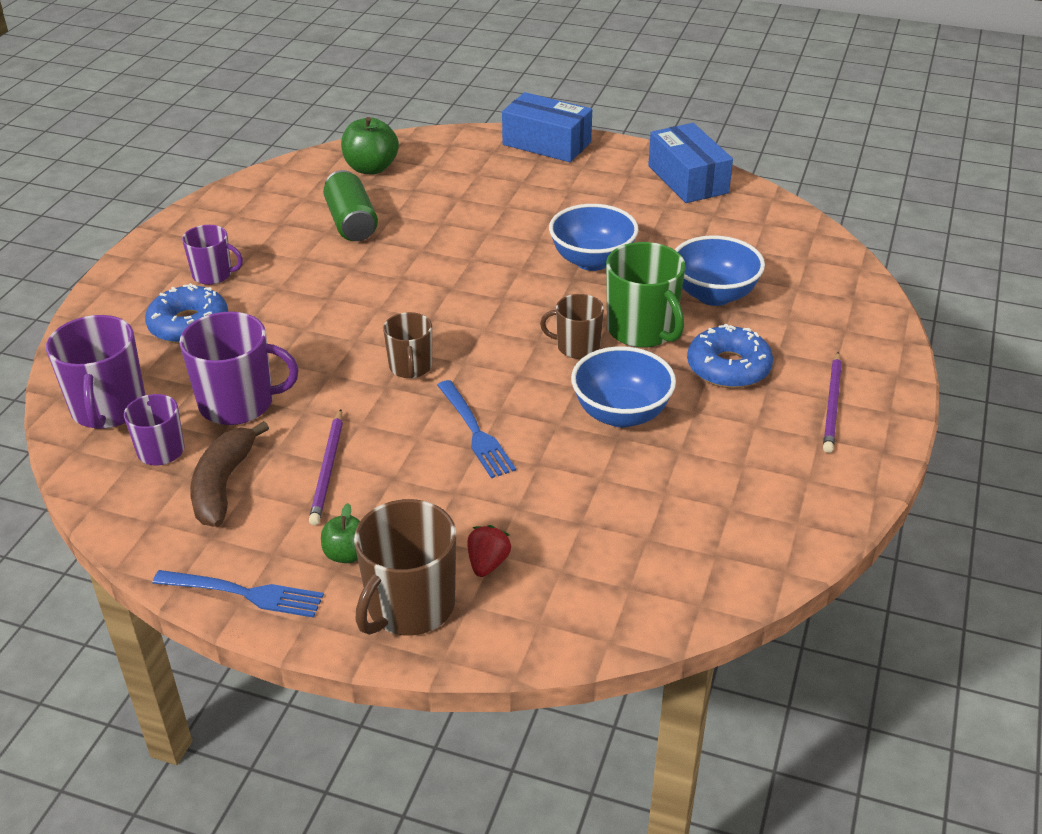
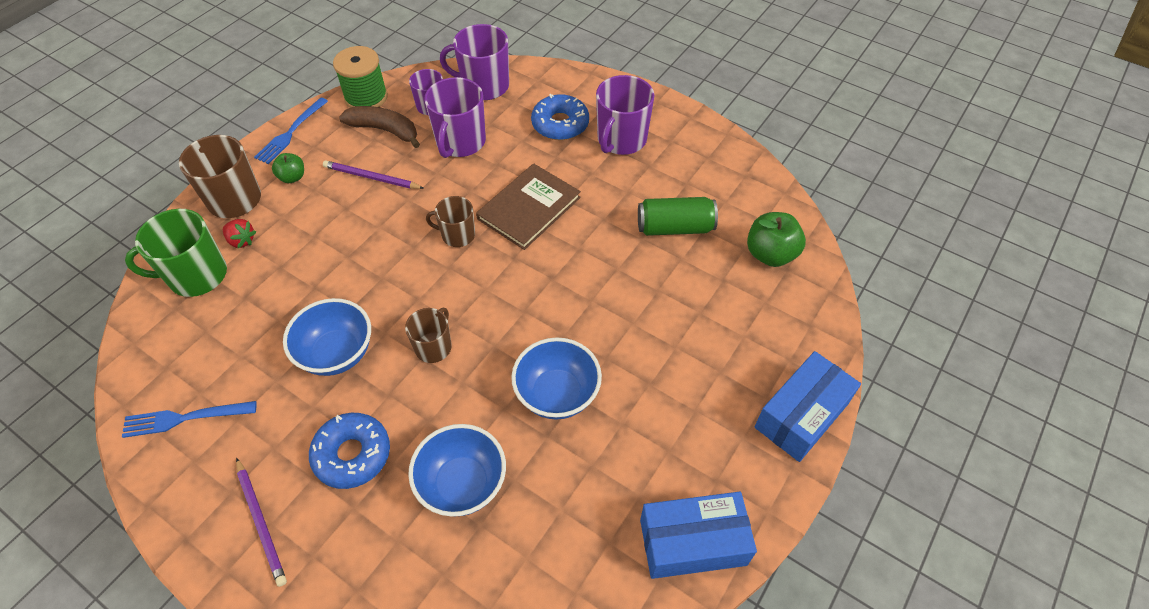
camera: 105 degrees right, 15 degrees up
purple mug [182,225,243,285] -> purple mug [596,75,655,155], size x1.65
blue fork [437,380,516,478] -> blue fork moved to [122,401,257,438]
green mug [606,242,686,348] -> green mug moved to [125,209,227,297]
purple pencil [823,352,842,453] -> purple pencil turned 150 degrees counterclockwise [236,458,287,587]
none -> green spool [333,46,388,108]
none -> brown book [476,163,581,250]

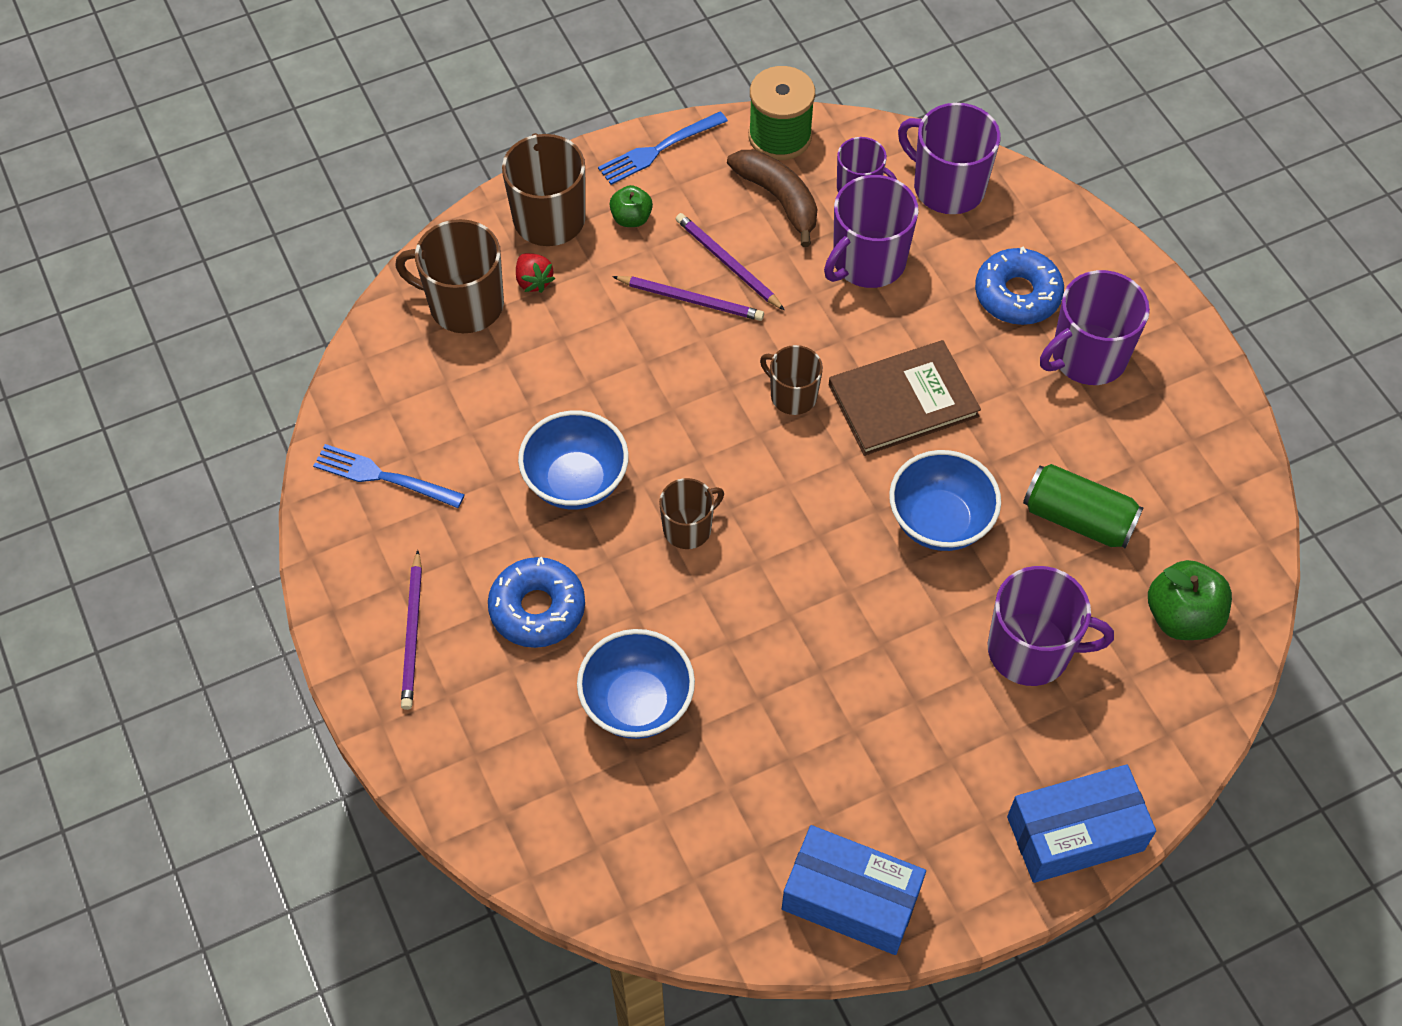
camera: 30 degrees right, 5 degrees up
green mug [125,209,227,297] -> brown mug [395,219,504,333]
blue bowl [511,337,602,420] -> blue bowl moved to [889,450,1001,551]
none -> purple pencil [612,276,764,321]
none -> purple mug [988,566,1114,686]

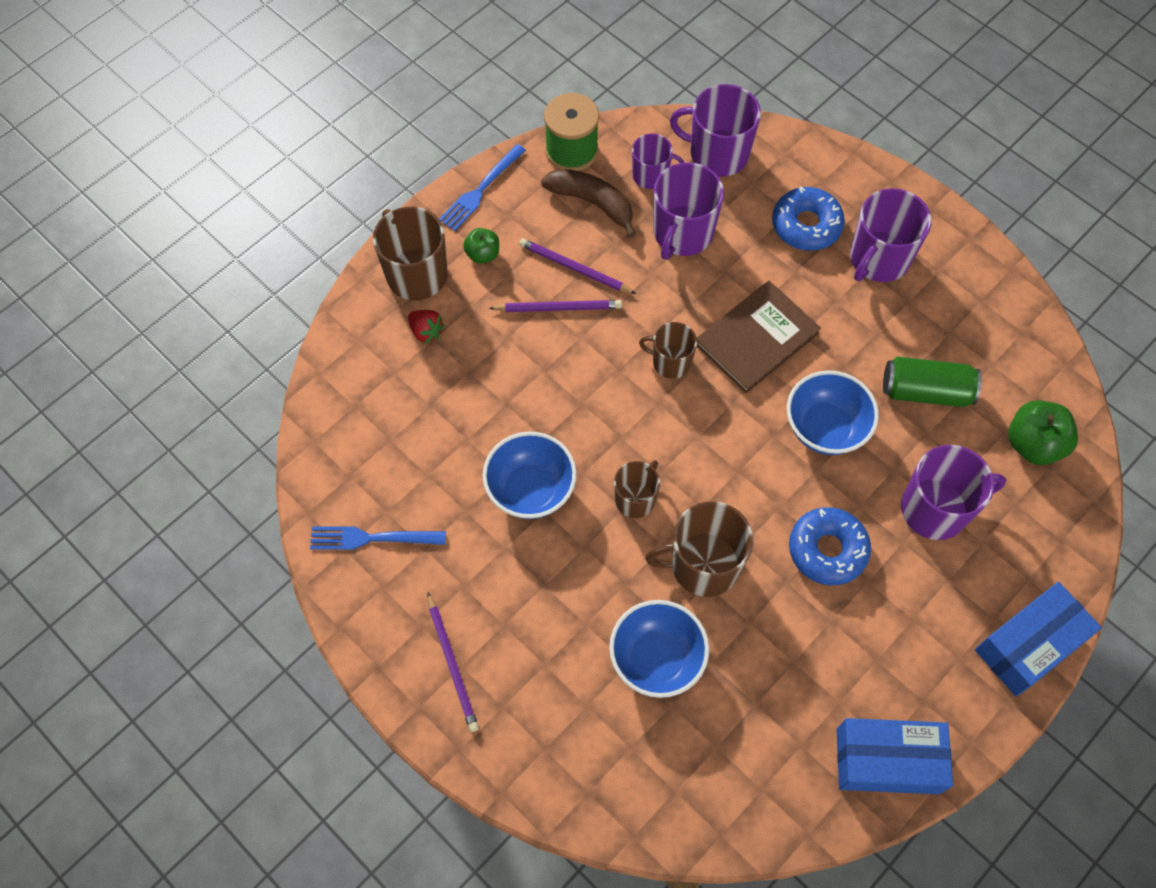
camera: 20 degrees left, 5 degrees up
brown mug [395,219,504,333] -> brown mug moved to [645,501,753,597]
blue donut [488,557,585,648] -> blue donut moved to [789,507,871,585]

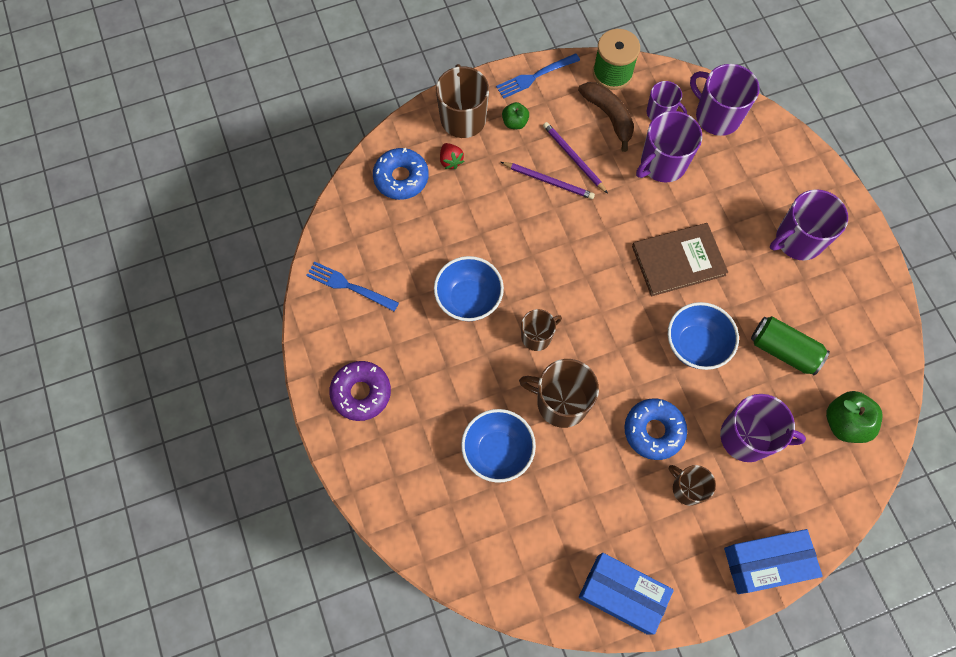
camera: 25 degrees right, 5 degrees up
purple pencil [427,592,479,732] -> purple donut [329,361,391,421]
brown mug [639,322,697,379] -> brown mug moved to [669,465,716,506]
blue donut [772,186,845,251] -> blue donut moved to [373,148,429,200]

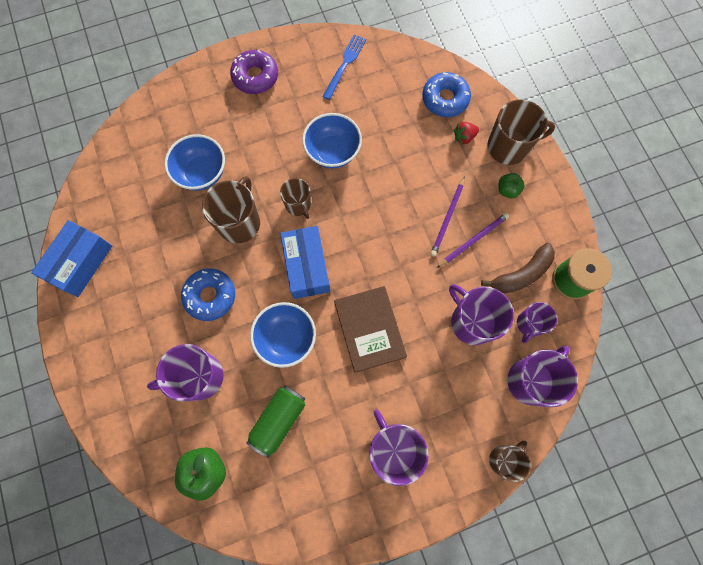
camera: 90 degrees right, 5 degrees up
blue fork [496,53,580,99] -> none
brown mug [669,465,716,506] -> brown mug moved to [489,441,531,482]
purple mug [720,394,806,462] -> purple mug turned 60 degrees clockwise [147,344,224,401]
blue box [724,529,823,594] -> blue box moved to [280,226,330,299]

